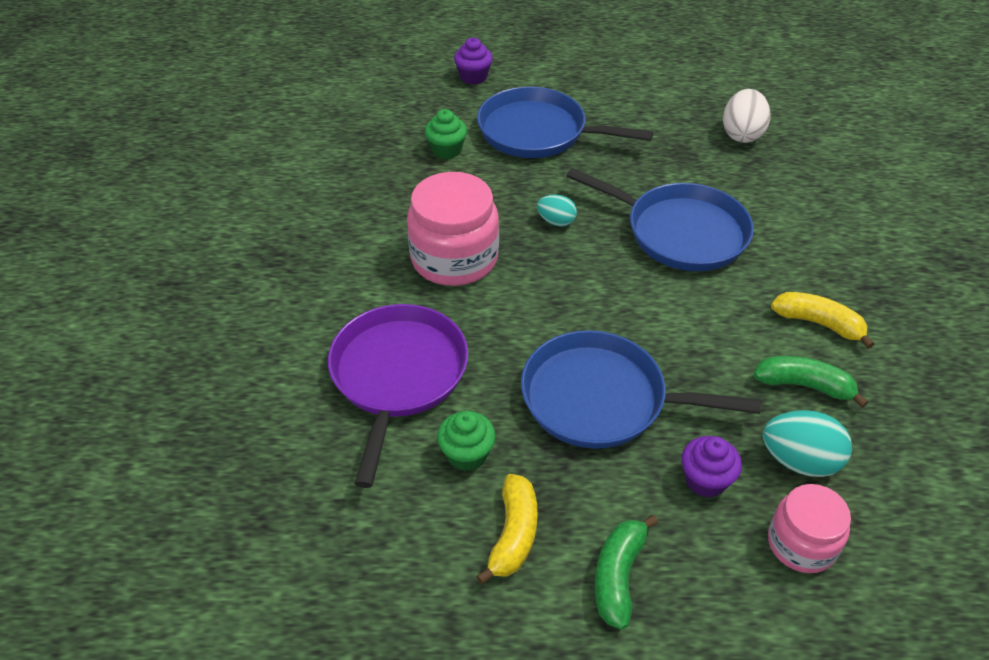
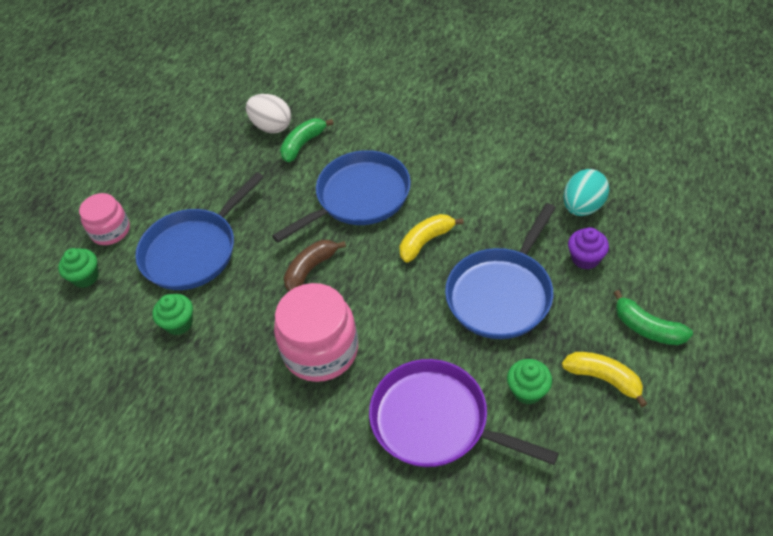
camera: 65 degrees left, 5 degrees up
purple cupcake [454,38,493,85] -> green cupcake [58,248,99,288]
turquoise egg [537,195,577,227] -> brown banana [284,240,346,291]
green banana [754,356,868,408] -> green banana moved to [280,118,334,162]
pink jar [768,484,851,573] -> pink jar moved to [79,193,130,245]
yellow banana [771,292,874,349] -> yellow banana moved to [399,214,464,263]

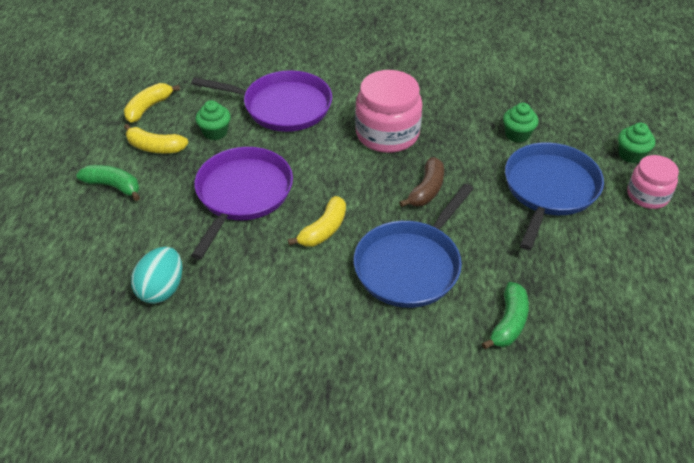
camera: 160 degrees right, 5 degrees down
white egg [246,94,291,133] -> none
blue pan [445,203,556,339] -> purple pan [191,147,293,259]
purple cupcake [568,227,609,269] -> none
none -> yellow banana [124,83,180,123]

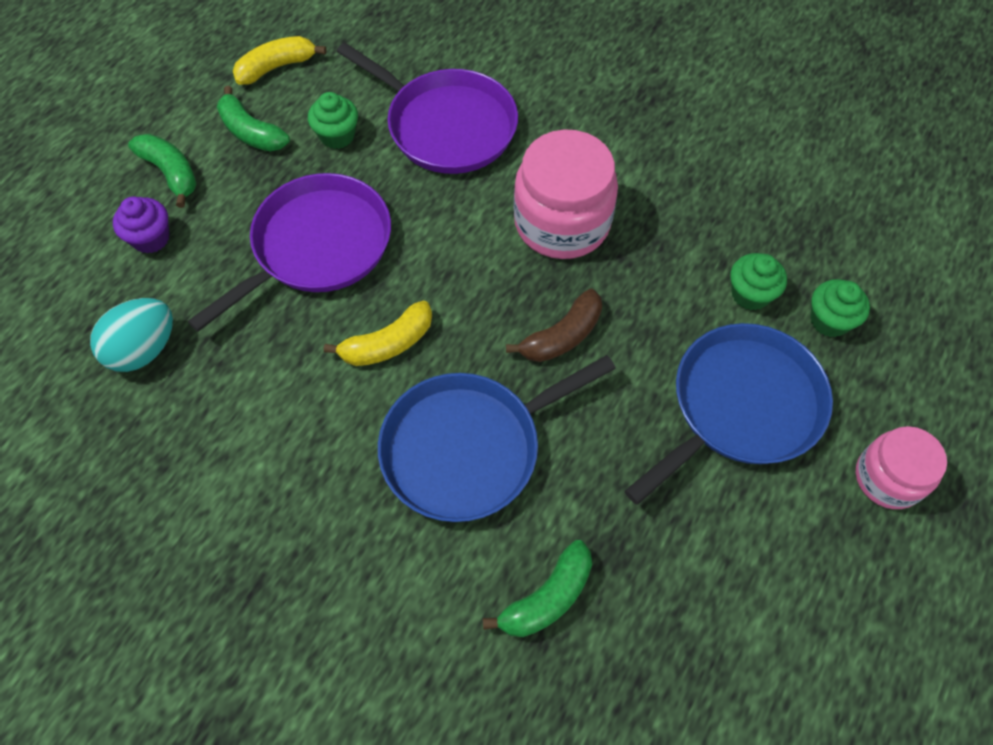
camera: 25 degrees right, 15 degrees up
yellow banana [124,124,188,153] -> green banana [217,86,290,152]
green cupcake [618,123,655,163] -> green cupcake moved to [810,279,870,337]
none -> purple cupcake [113,196,170,253]

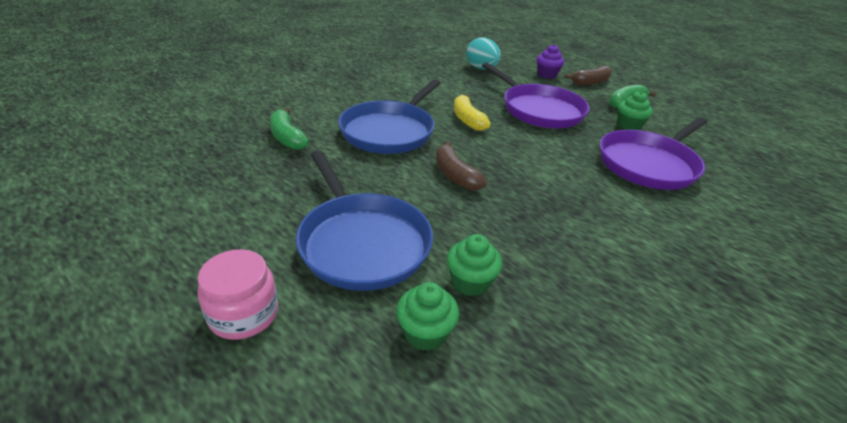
camera: 100 degrees right, 25 degrees down
green banana [128,134,197,208] -> brown banana [564,66,612,85]
yellow banana [233,36,326,85] -> none
blue pan [378,355,616,522] -> blue pan turned 135 degrees counterclockwise [338,79,440,154]
pink jar [514,129,618,259] -> none

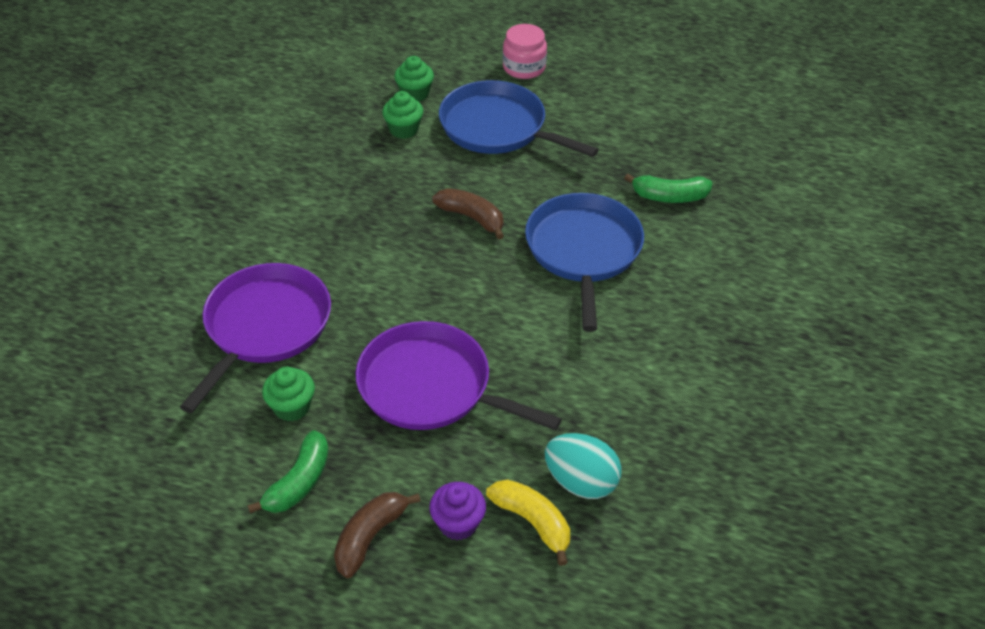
camera: 155 degrees right, 10 degrees up
green banana [270,108,309,150] -> green banana turned 150 degrees clockwise [624,174,712,203]
yellow banana [454,94,491,131] -> yellow banana moved to [486,480,570,566]

